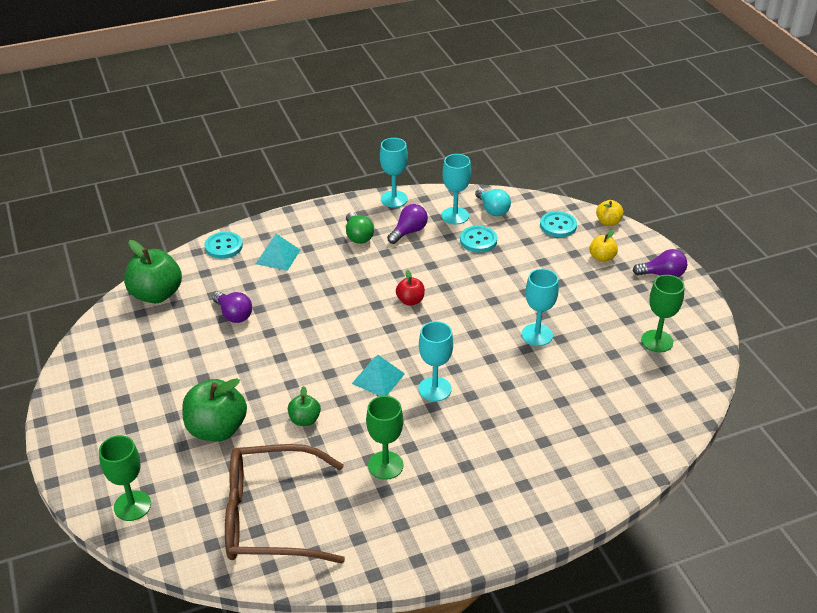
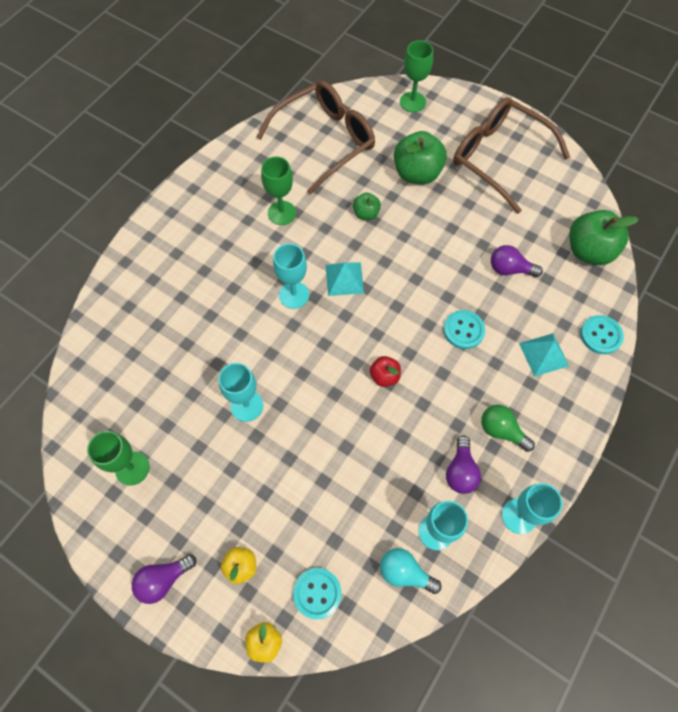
camera: 145 degrees right, 25 degrees up
turquoise button [460,226,497,252] -> turquoise button moved to [444,310,485,349]
none -> brown glasses [453,97,570,214]

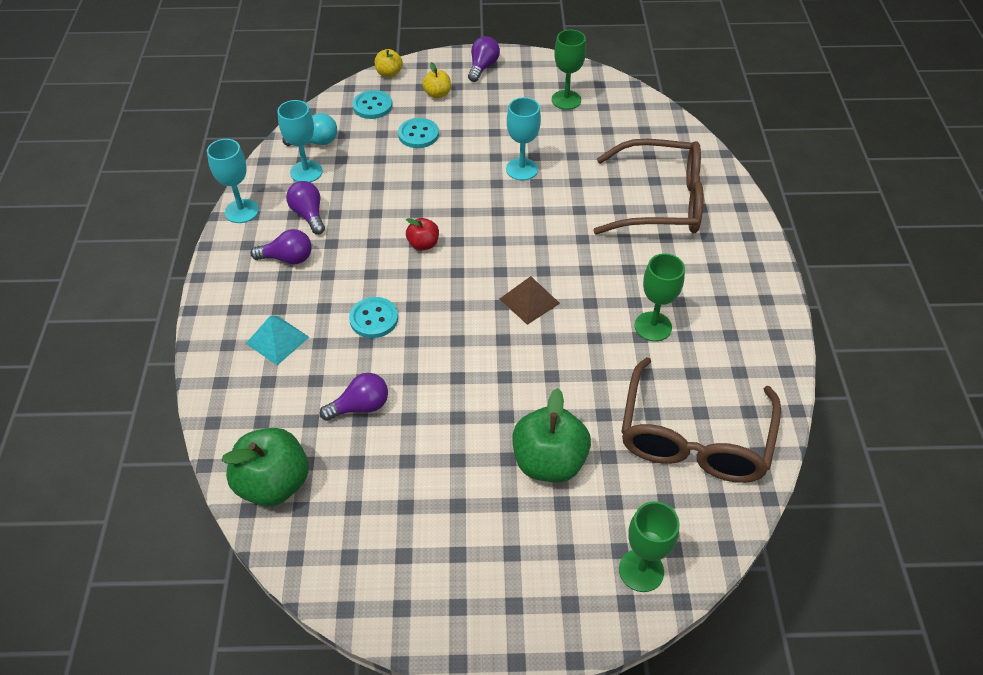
camera: 145 degrees right, 15 degrees down
turquoise goblet [273,243,309,309] -> none
turquoise pyramid [326,262,364,296] -> brown pyramid [500,276,560,325]
green apple [353,193,381,220] -> none
brown glasses [453,97,570,214] -> brown glasses moved to [593,139,703,234]
green light bulb [481,405,535,452] -> purple light bulb [250,229,311,264]
turquoise button [580,315,624,354] -> turquoise button moved to [398,118,439,148]

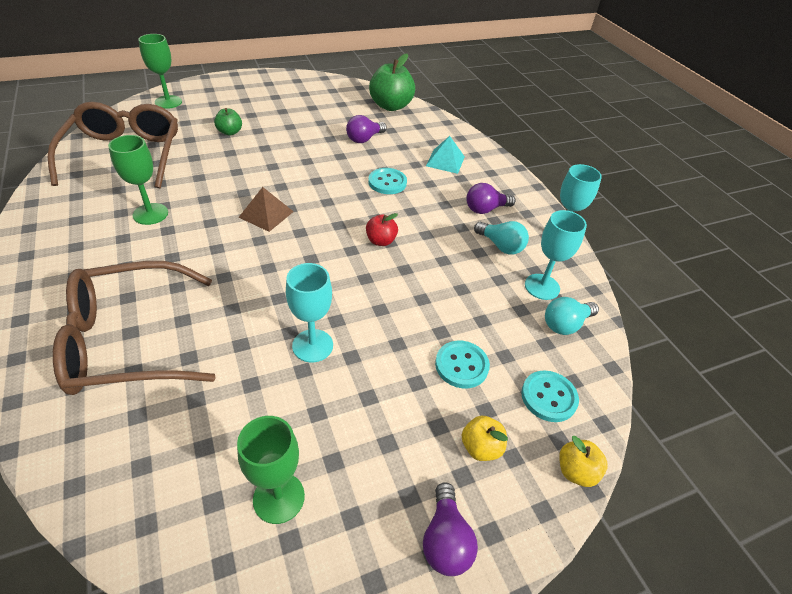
camera: 155 degrees right, 5 degrees down
purple light bulb [286,181,325,234] -> turquoise light bulb [474,221,529,255]
green apple [512,388,591,482] -> green apple [214,108,242,135], size x0.52

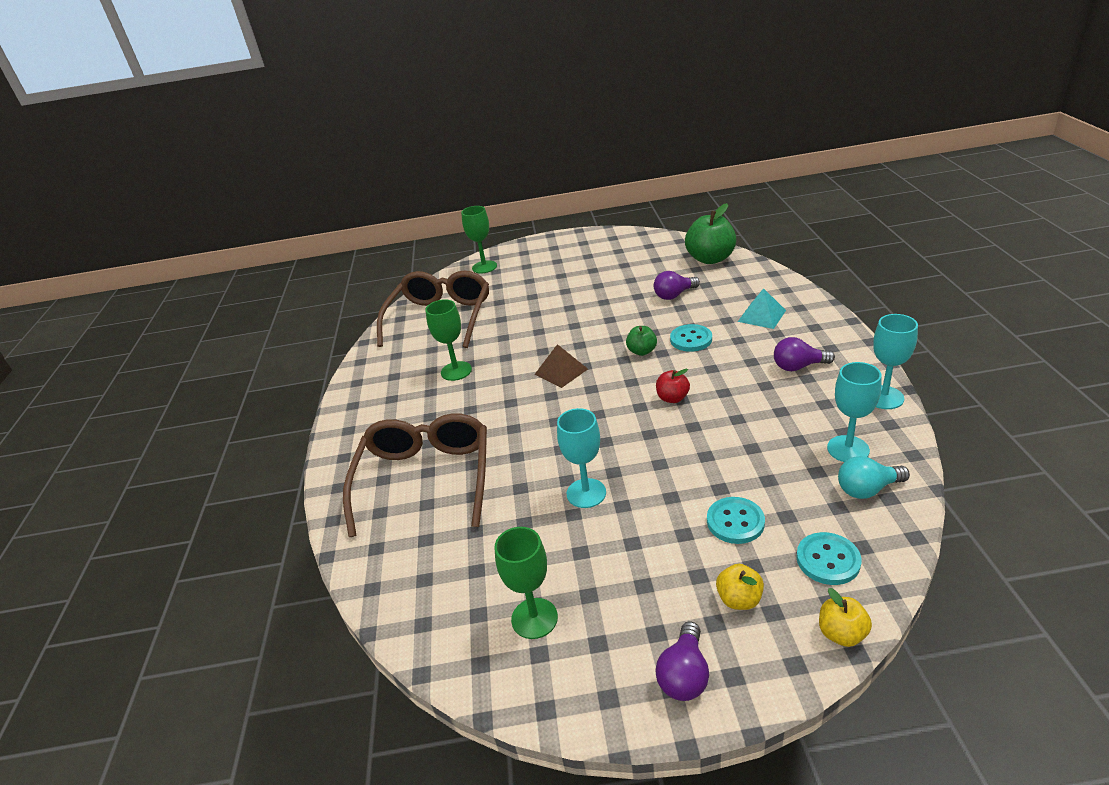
camera: 25 degrees right, 10 degrees down
brown glasses [53,261,216,395] -> brown glasses turned 90 degrees clockwise [343,413,487,537]
green apple [214,108,242,135] -> green apple moved to [626,326,657,356]
turquoise light bulb [474,221,529,255] -> none

